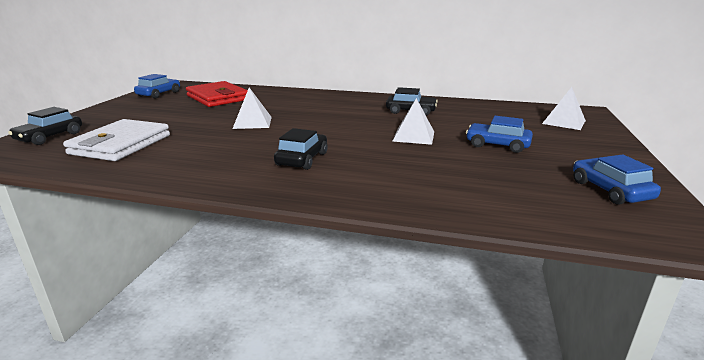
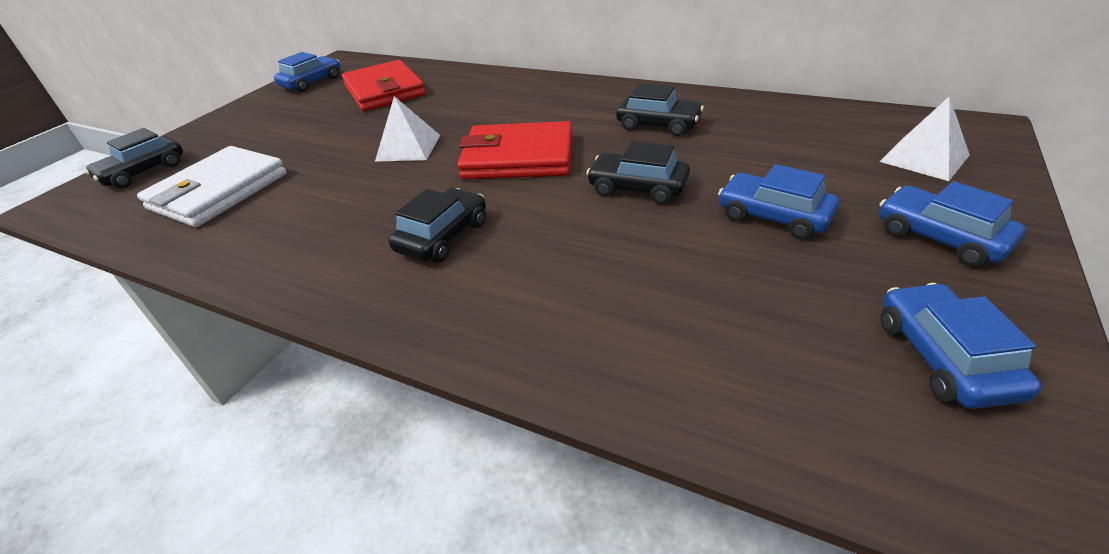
camera: 15 degrees right, 15 degrees up
white pyramid [392,98,434,145] -> black car [586,141,690,205]
none -> red wallet [457,121,573,179]
none -> blue car [879,181,1026,267]

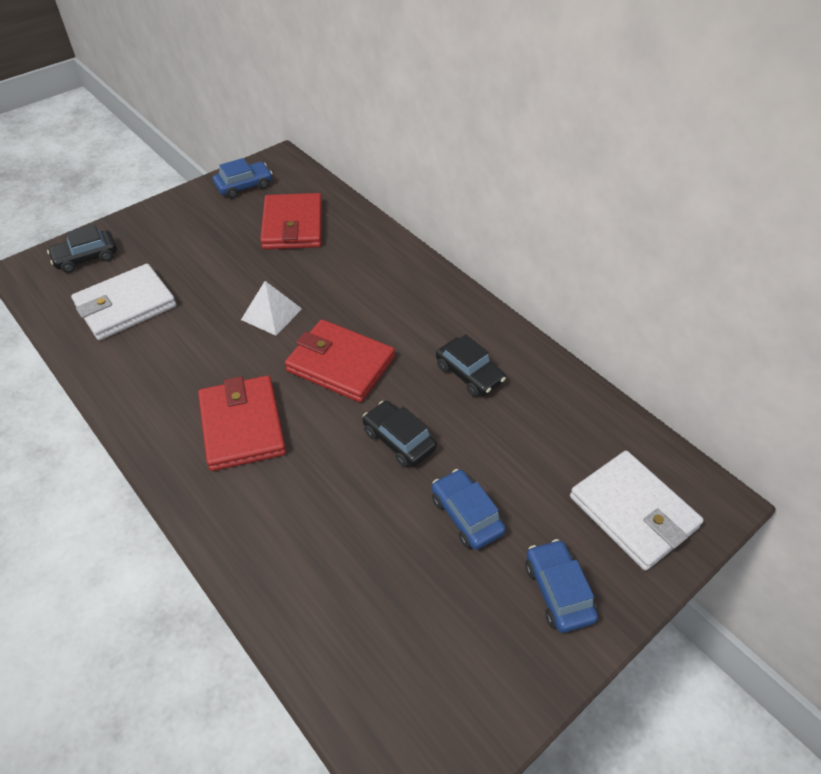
camera: 20 degrees right, 10 degrees up
black car [388,188,486,263] -> red wallet [198,376,286,471]
white pyramid [880,96,970,181] -> white wallet [570,451,704,571]
blue car [881,283,1041,409] -> none

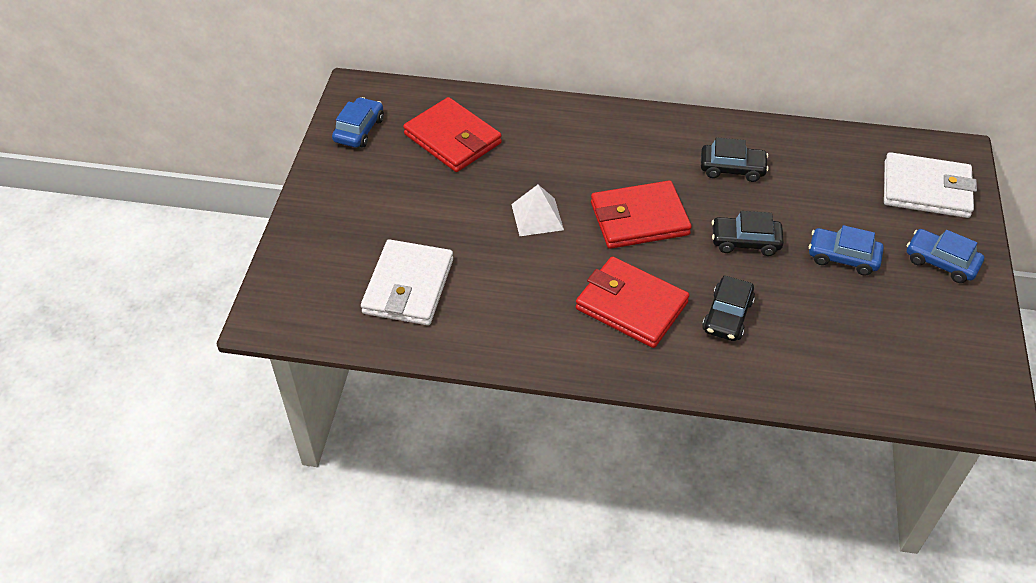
camera: 40 degrees left, 0 degrees up
black car [47,224,117,273] -> black car moved to [702,275,755,341]

